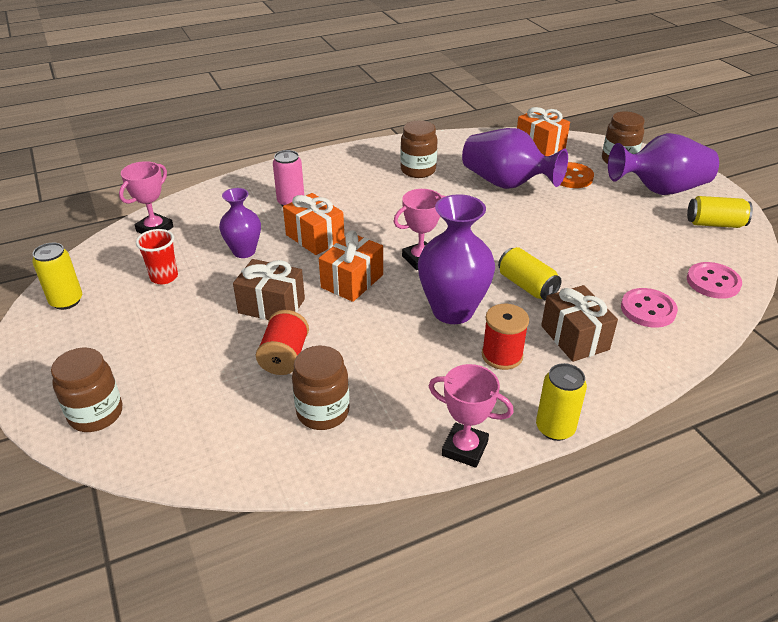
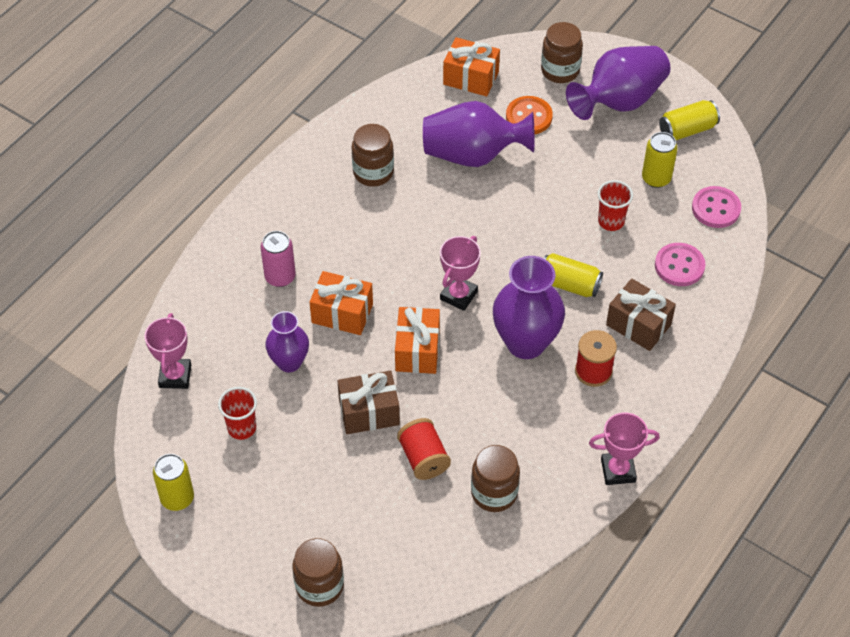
camera: 30 degrees left, 15 degrees up
yellow can [536,363,587,441] -> yellow can moved to [642,132,678,188]
none -> red cup [598,180,633,231]

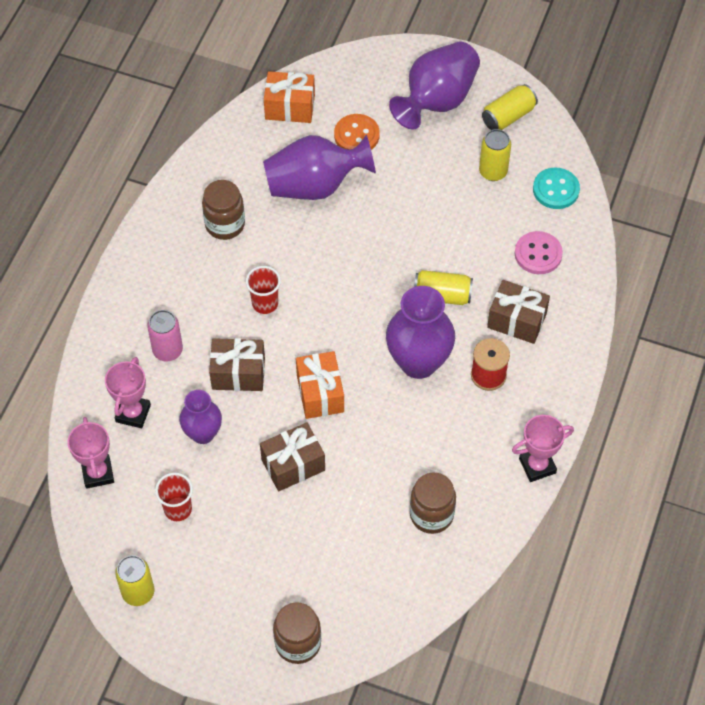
camera: 15 degrees left, 5 degrees up
orange gift [310,271,373,335] -> brown gift [209,338,265,391]
red spool [397,418,451,480] -> none
pink trophy [440,236,481,311] -> pink trophy moved to [105,357,151,428]
brown jar [541,22,583,83] -> none
red cup [598,180,633,231] -> red cup moved to [246,266,281,314]
pink button [692,186,741,228] -> turquoise button [533,168,580,209]

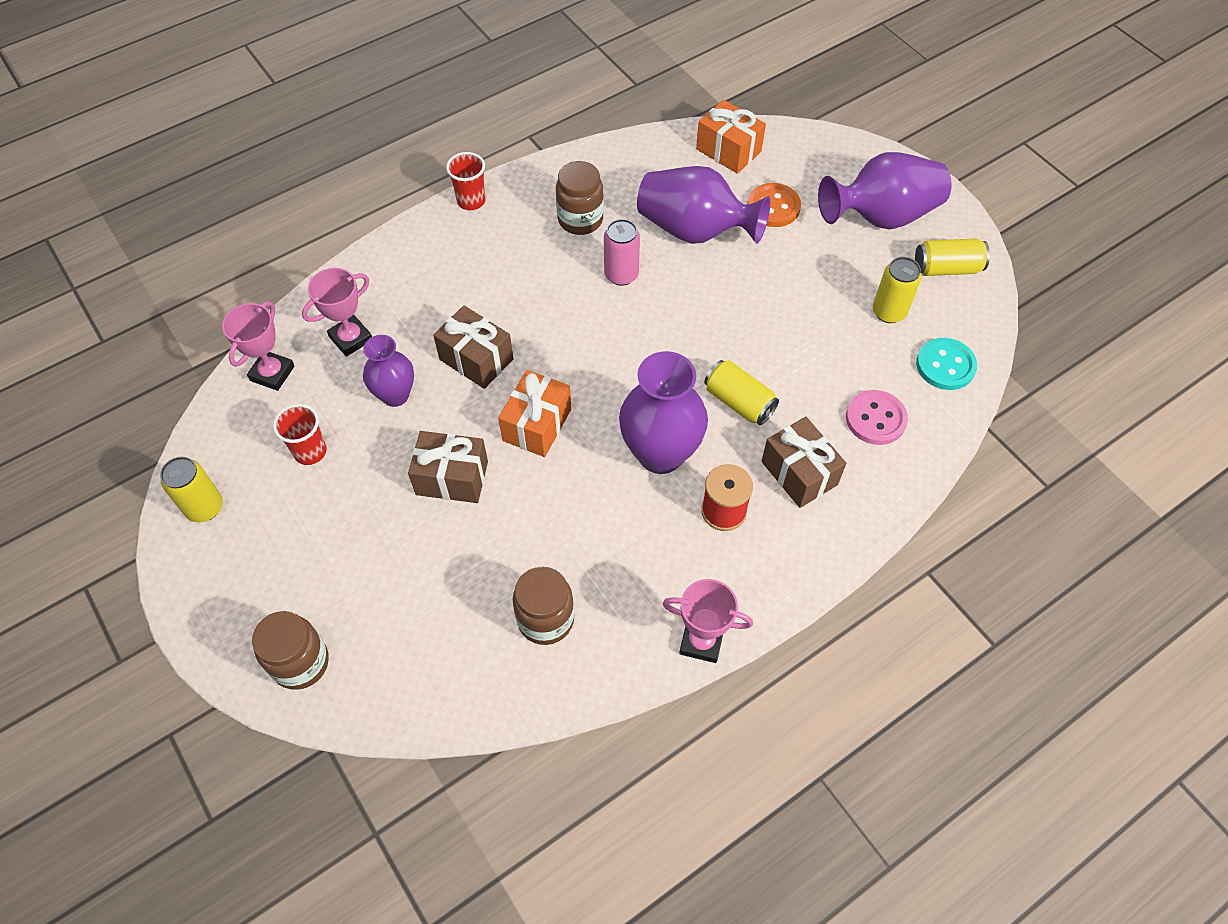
camera: 35 degrees right, 0 degrees up
pink can [147,310,183,361] -> pink can moved to [604,219,640,286]
red cup [246,266,281,314] -> red cup moved to [446,152,486,210]

